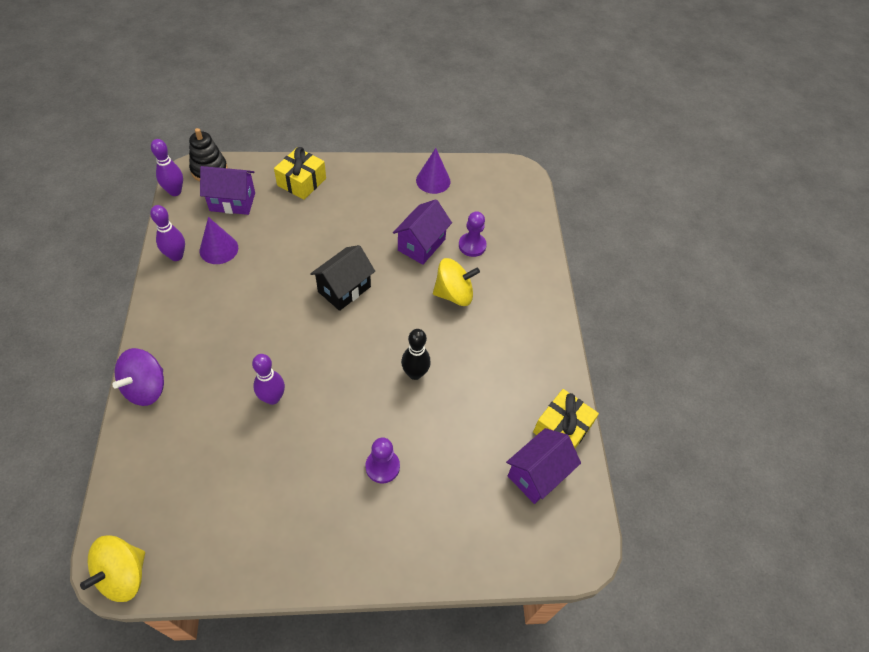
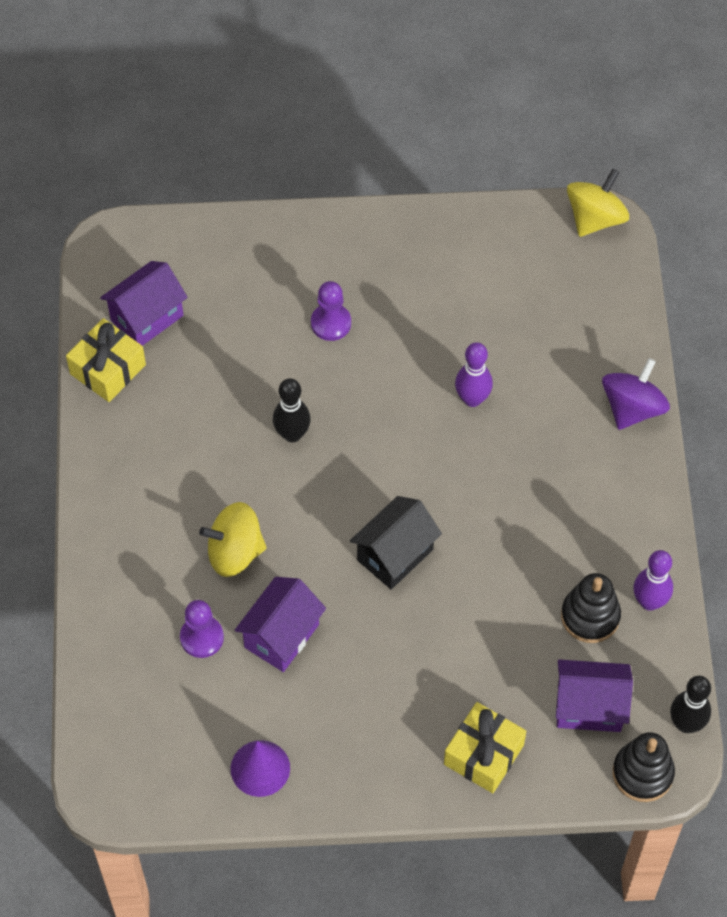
camera: 175 degrees left, 5 degrees up
purple bowling pin [151,139,183,196] -> black bowling pin [670,676,711,733]
purple cone [200,217,238,264] -> black stacking toy [561,573,621,643]

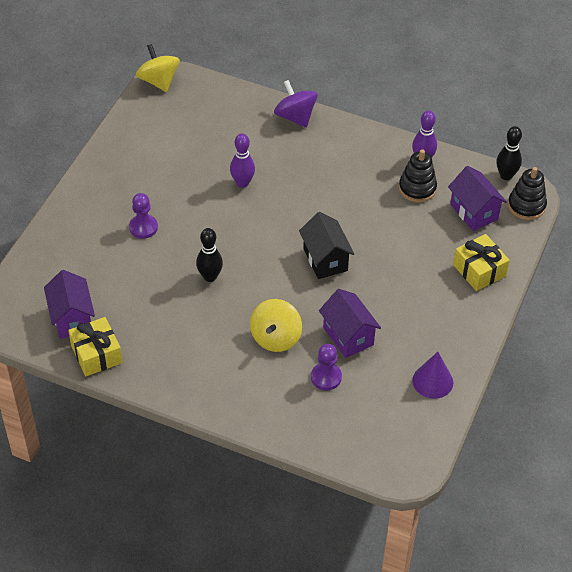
camera: 65 degrees left, 10 degrees down
purple house [556,659,633,732] -> purple house turned 60 degrees counterclockwise [448,166,507,231]

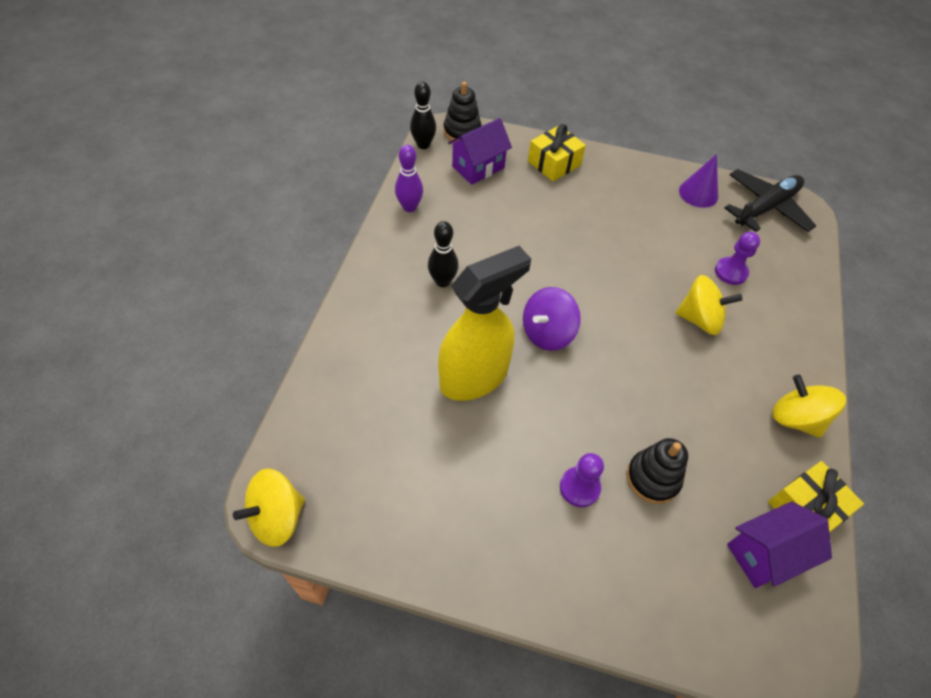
camera: 100 degrees left, 5 degrees up
black bowling pin [196,228,223,282] -> black bowling pin moved to [428,221,459,287]
purple bowling pin [230,133,255,188] -> yellow spray bottle [438,246,531,401]
purple spinning top [274,80,318,128] -> purple spinning top moved to [523,287,581,351]
black house [299,212,354,279] -> none
purple house [319,289,381,358] -> none
black stacking toy [399,149,437,202] -> black stacking toy moved to [627,438,688,504]
none -> black plane [725,169,816,232]
none -> yellow spinning top [772,375,846,438]

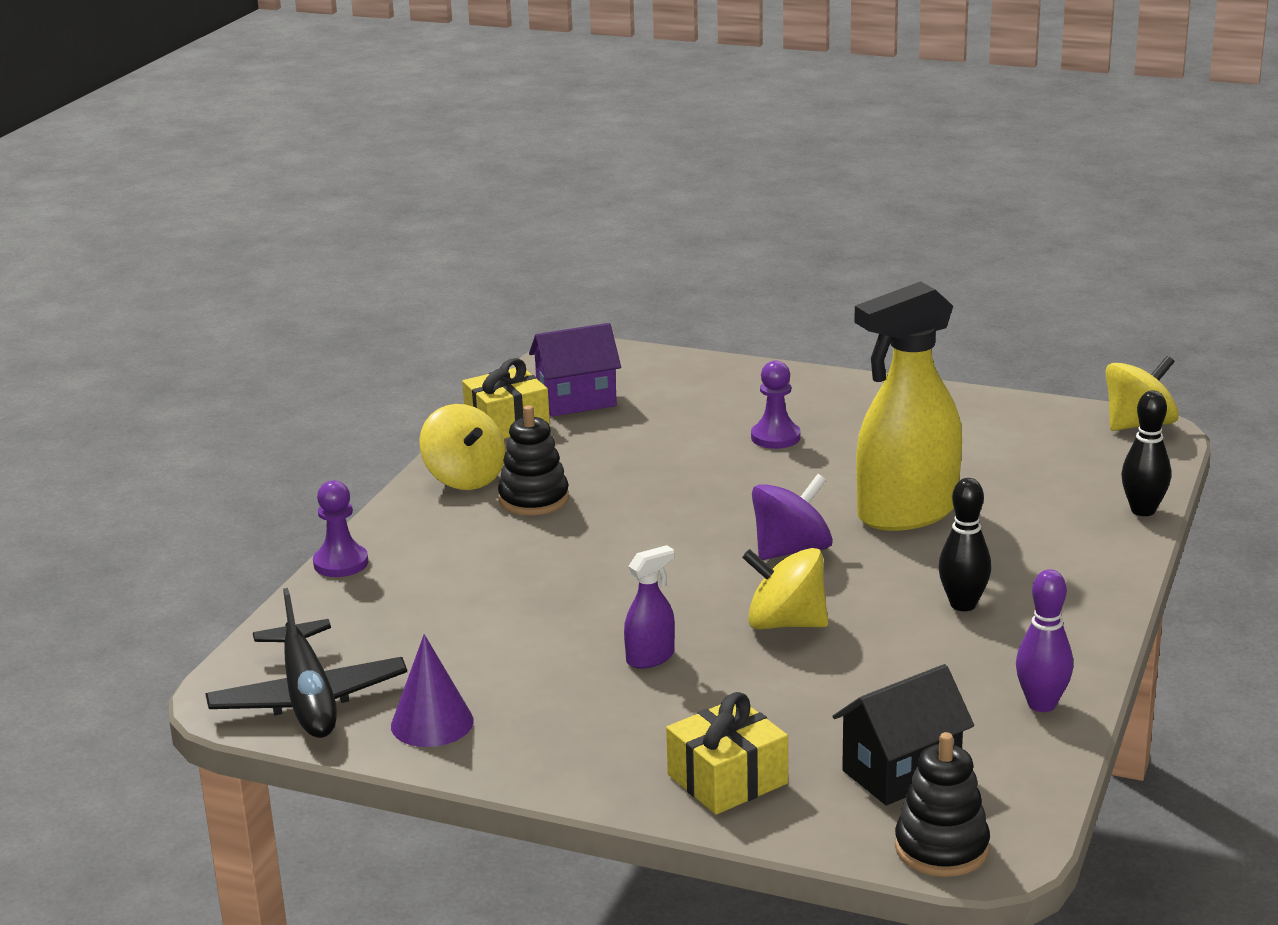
camera: 170 degrees left, 30 degrees down
black bowling pin [410,81,436,149] -> black bowling pin moved to [1121,391,1171,516]
purple house [448,118,512,185] -> black house [833,664,974,805]
black stacking toy [627,438,688,504] -> black stacking toy moved to [498,406,569,515]
yellow spinning top [676,275,743,335] -> yellow spinning top moved to [742,548,828,630]
purple pawn [715,232,760,285] -> purple pawn moved to [313,480,368,577]
black plane [725,169,816,232] -> black plane turned 75 degrees counterclockwise [206,588,407,738]
none -> purple spray bottle [624,545,675,669]

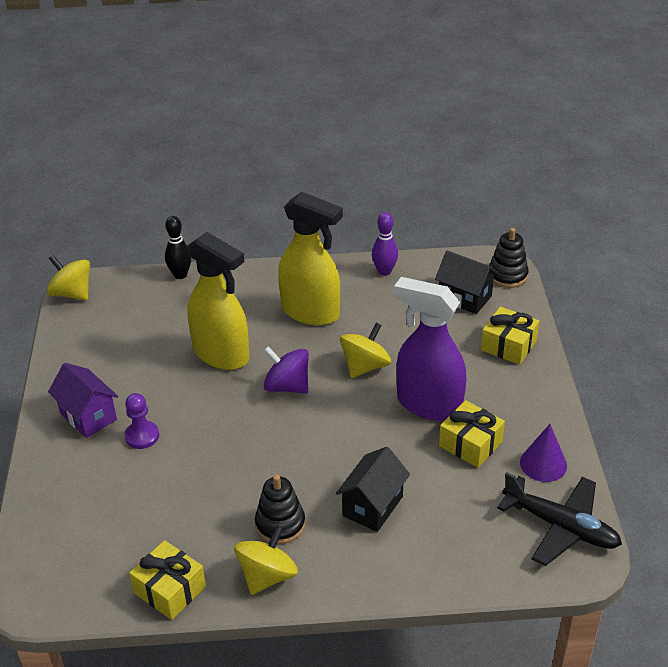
camera: 115 degrees left, 15 degrees up
black plane [206,588,407,738] -> black plane turned 75 degrees clockwise [497,472,622,566]
purple pawn [313,480,368,577] -> none
purple house [529,323,621,417] -> purple house moved to [48,363,118,438]
purple spray bottle [624,545,675,669] -> purple spray bottle [394,277,467,421], size x2.27
yellow spinning top [742,548,828,630] -> yellow spinning top turned 135 degrees counterclockwise [340,323,391,378]
black bowling pin [939,478,991,611] -> yellow spray bottle [278,192,343,326]
none -> black house [336,447,410,532]
none -> yellow gift [439,400,505,468]

